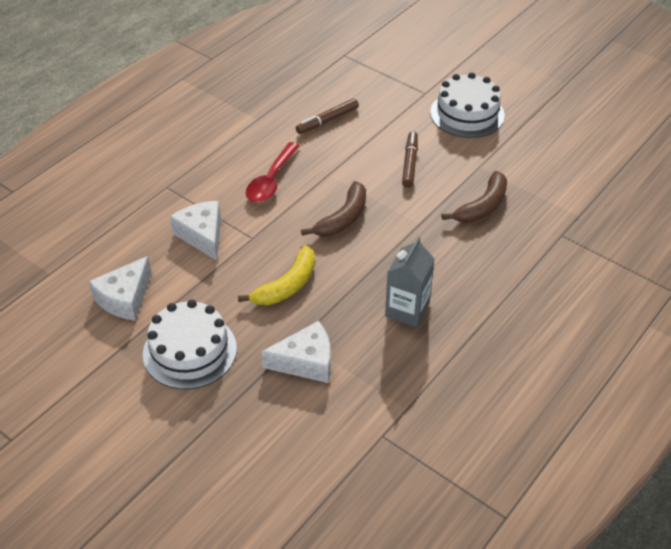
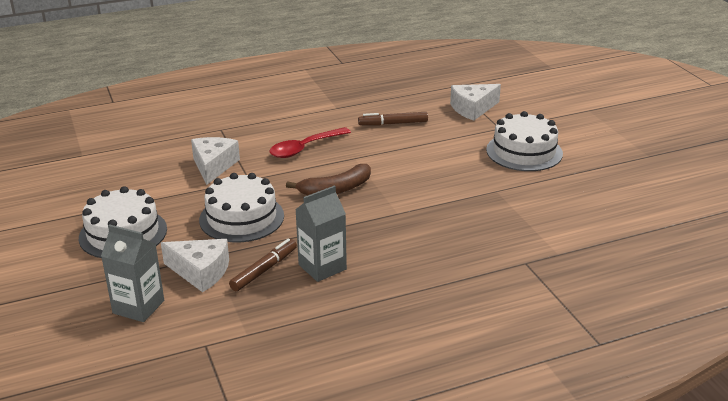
camera: 30 degrees right, 15 degrees down
white cheese [88,256,151,321] -> white cheese moved to [450,84,501,121]
yellow banana [238,246,315,305] -> white cake [199,173,284,242]
brown marker [402,131,418,188] -> brown marker moved to [229,239,297,291]
brown banana [442,171,507,223] -> none
none -> grey carton [101,224,164,322]

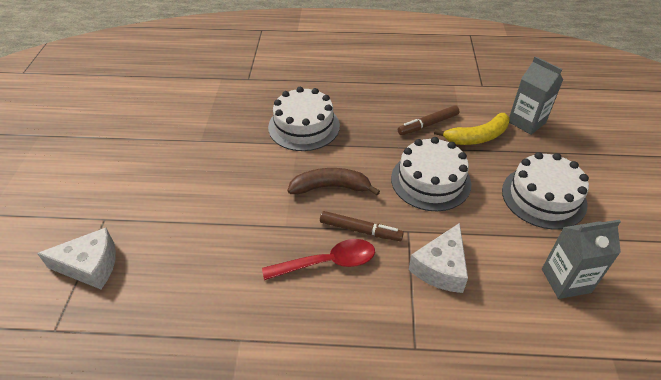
camera: 155 degrees left, 15 degrees up
white cheese [161,239,229,292] -> yellow banana [434,113,509,145]
grey carton [295,185,347,282] -> grey carton moved to [542,219,621,299]
brown marker [358,112,428,126] -> brown marker moved to [320,211,404,241]
white cake [486,111,563,171] -> white cake moved to [268,87,340,151]

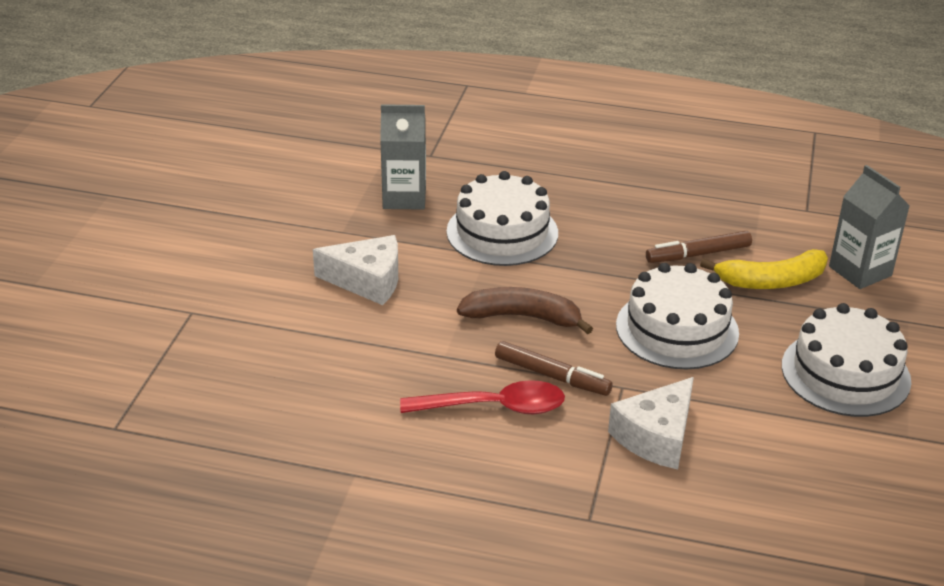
camera: 10 degrees right, 10 degrees down
white cheese [37,228,116,289] -> white cheese moved to [313,235,398,305]
grey carton [542,219,621,299] -> grey carton moved to [380,104,426,210]

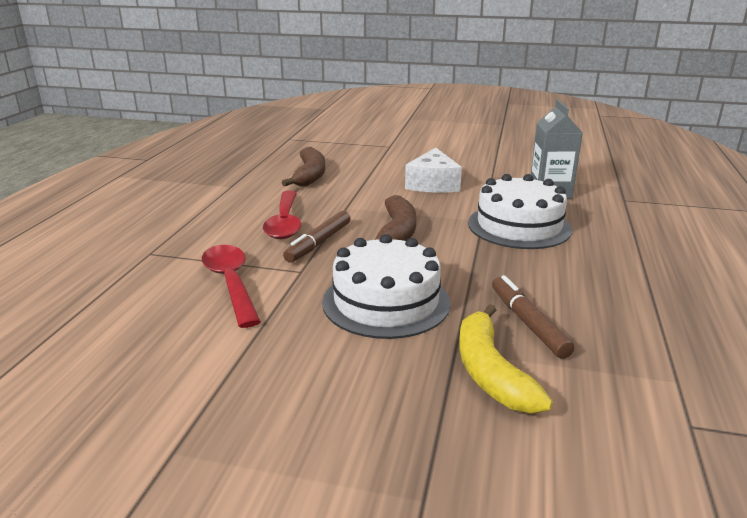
camera: 90 degrees right, 10 degrees down
white cheese [608,377,694,469] -> red spoon [202,245,261,328]
white cake [782,303,911,417] -> none
grey carton [829,165,910,289] -> none
none -> brown banana [282,147,325,186]

